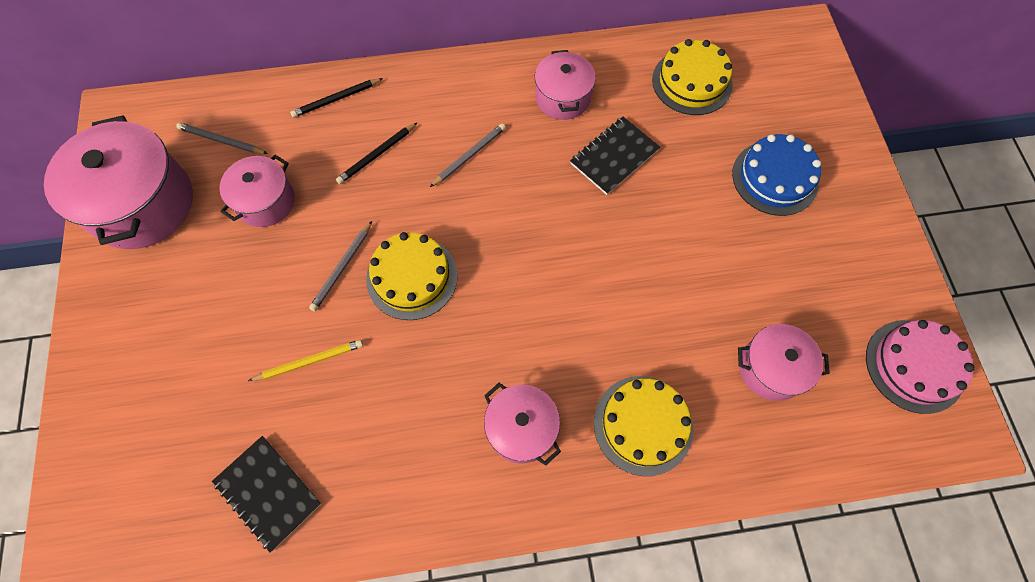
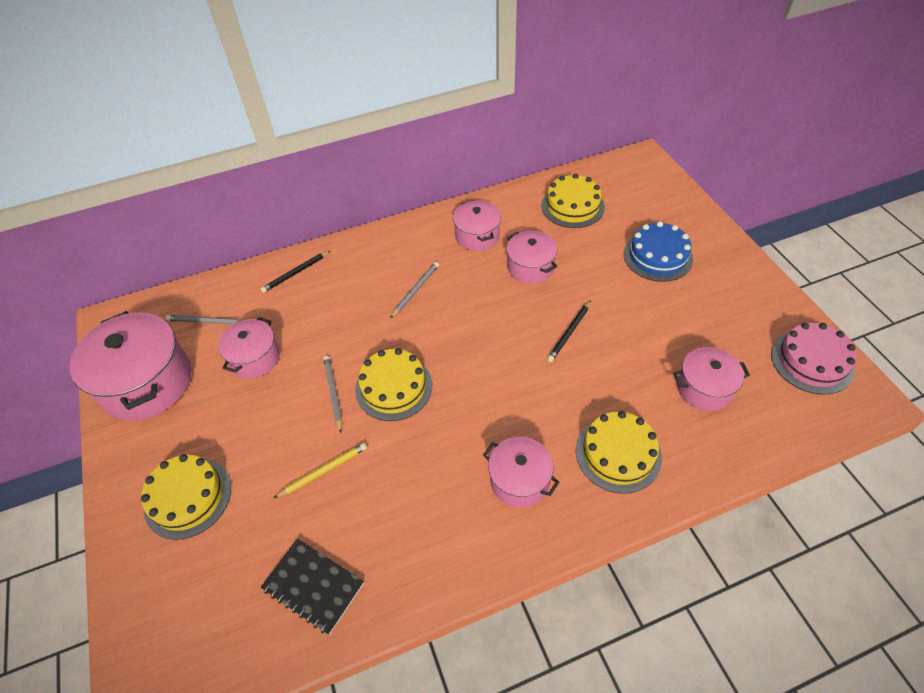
camera: 10 degrees left, 15 degrees down
grey pencil [309,221,372,311] -> grey pencil turned 150 degrees clockwise [323,356,342,433]
black pencil [336,123,417,184] -> black pencil moved to [547,300,591,362]
black notebook [570,117,660,195] -> pink pot [506,231,557,284]
none -> yellow cake [141,454,231,540]

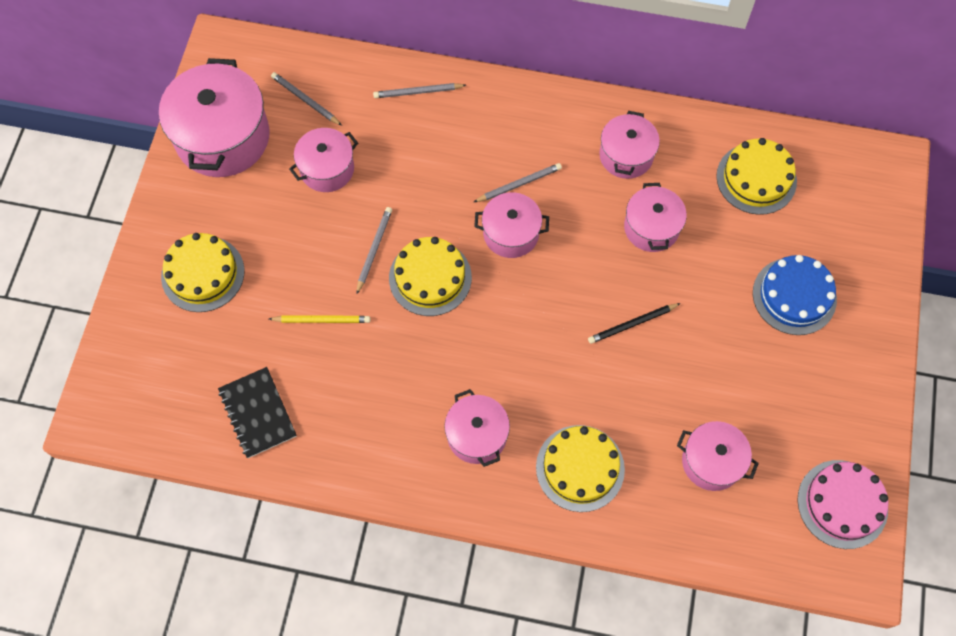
camera: 30 degrees right, 15 degrees up
black pencil [261,250,331,293] -> grey pencil [373,83,466,98]
none -> pink pot [474,192,549,258]

